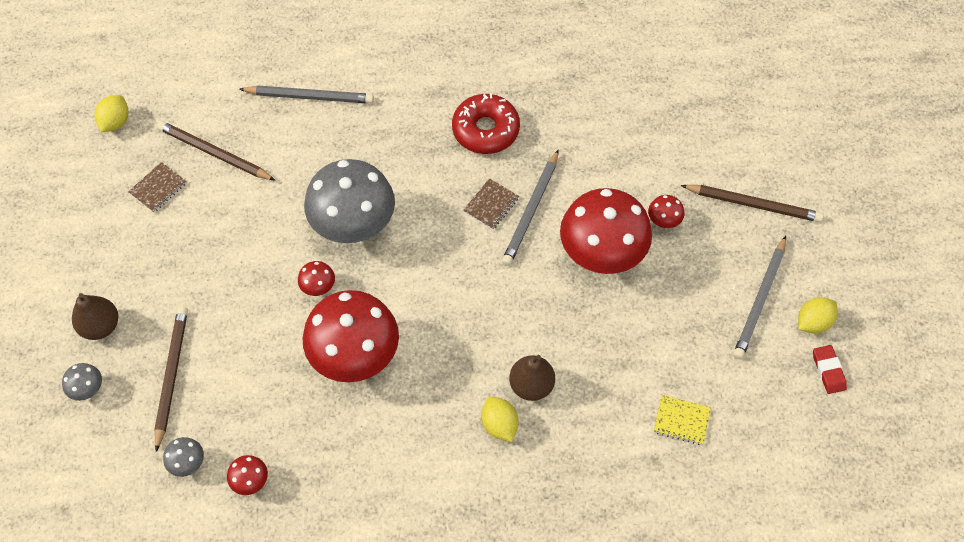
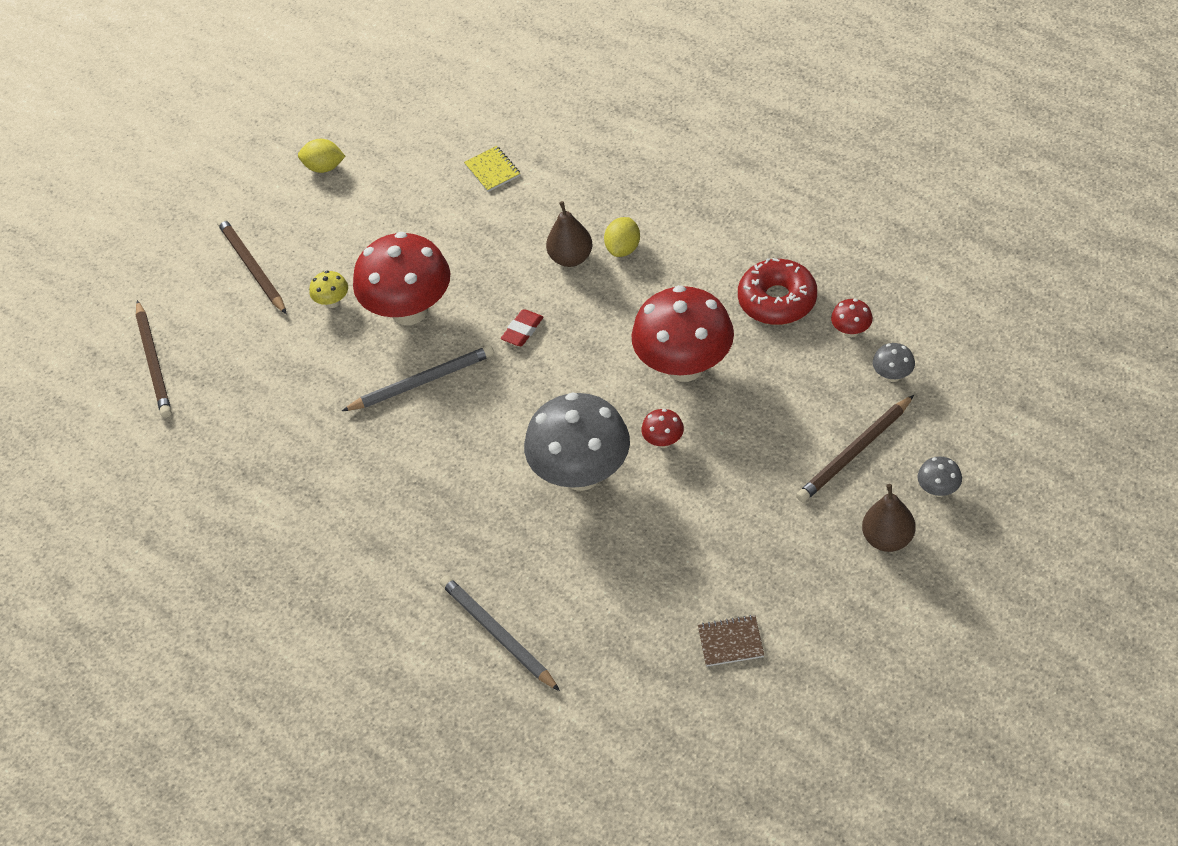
camera: 130 degrees left, 10 degrees down
yellow lemon [95,95,128,132] -> none
brown pencil [157,121,276,181] -> brown pencil moved to [136,300,172,418]
red donut [452,93,520,154] -> red donut moved to [738,258,817,325]
brown notebook [463,178,519,230] -> none
red mushroom [648,195,684,228] -> yellow mushroom [309,271,348,308]
grey pencil [733,236,786,359] -> none
red eraser [813,345,847,394] -> red eraser moved to [501,309,543,346]

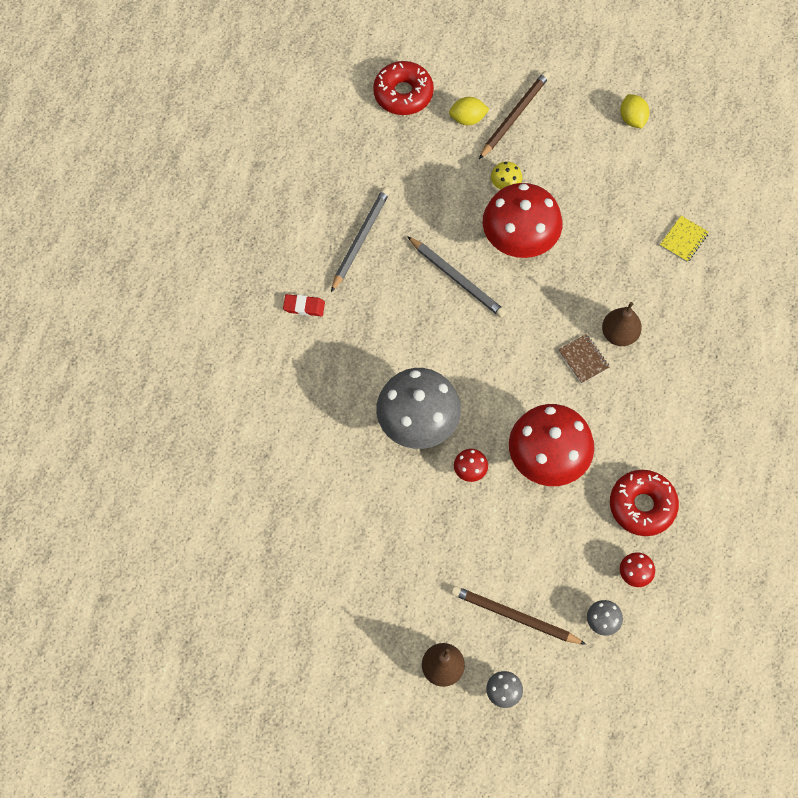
camera: 60 degrees right, 15 degrees up
brown pencil [136,300,172,418] -> red donut [373,61,434,115]
grey pencil [440,576,560,691] -> grey pencil moved to [331,187,390,292]
red eraser [501,309,543,346] -> red eraser moved to [283,294,325,316]
yellow lemon [604,217,640,257] -> yellow lemon moved to [449,97,489,125]
brown notebook [698,615,764,667] -> brown notebook moved to [558,334,610,384]

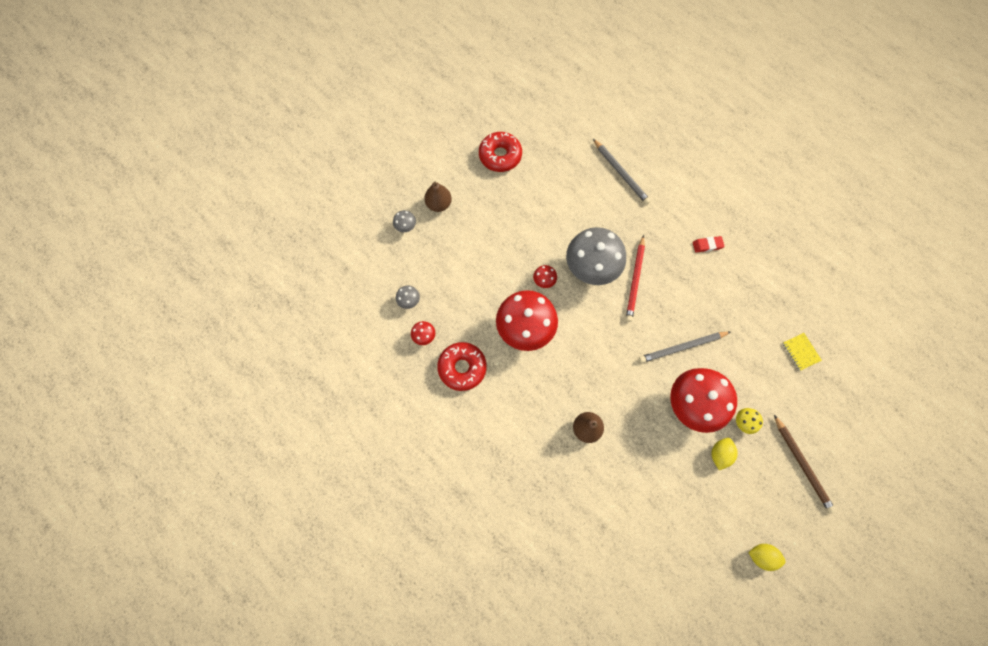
camera: 120 degrees right, 5 degrees up
red eraser [283,294,325,316] -> red eraser turned 45 degrees clockwise [693,236,725,253]
grey pencil [331,187,390,292] -> grey pencil moved to [593,139,651,205]
red donut [373,61,434,115] -> red donut moved to [479,132,522,172]
yellow lemon [449,97,489,125] -> yellow lemon moved to [711,438,738,470]
brown pencil [451,586,586,645] -> none
brown notebook [558,334,610,384] -> none
yellow notebook [660,216,709,262] -> yellow notebook moved to [782,333,822,371]
none -> red pencil [626,235,645,322]

